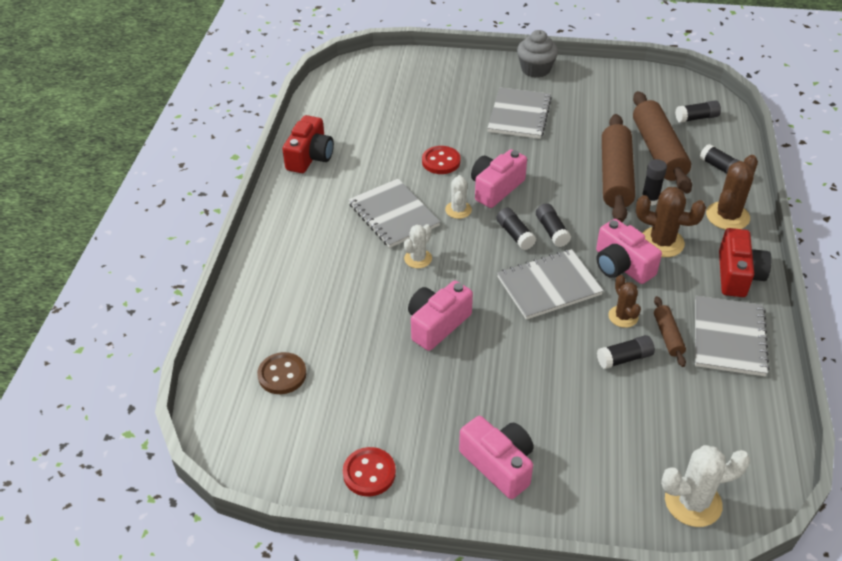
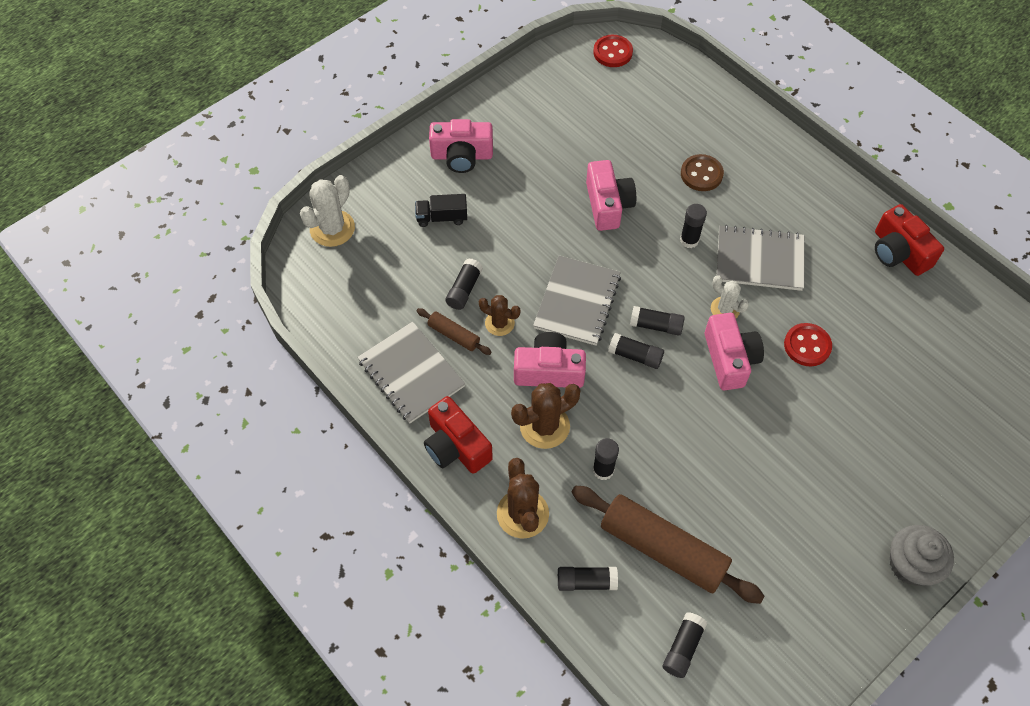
camera: 130 degrees right, 15 degrees up
brown button [257,352,306,394] -> brown button moved to [681,154,724,191]
red button [343,447,396,496] -> red button moved to [593,35,633,67]
white cactus [404,224,432,268] -> black glue stick [680,204,707,248]
grey notebook [487,88,552,139] -> none
brown rolling pin [602,114,635,222] -> none
none -> black truck [415,194,467,227]

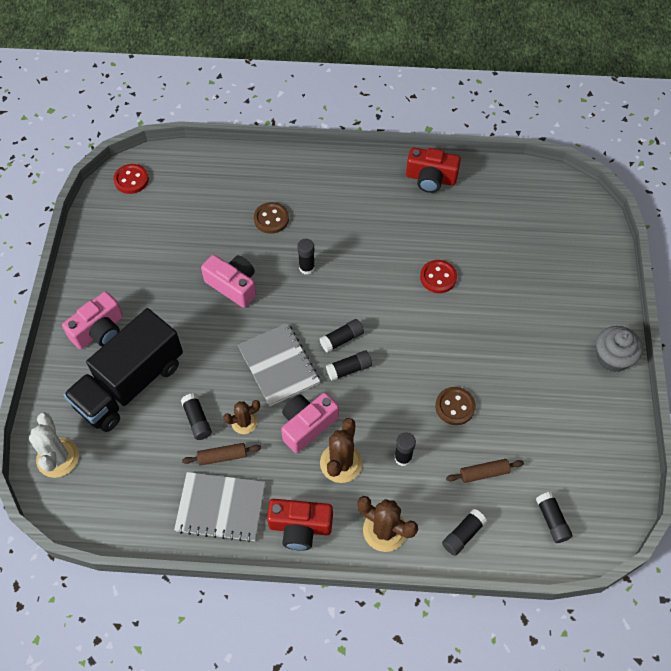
camera: 45 degrees left, 0 degrees up
black truck [415,194,467,227] -> black truck [64,308,183,432], size x2.50
brown rolling pin [571,486,765,604] -> brown rolling pin [446,459,524,483], size x0.47
pink camera [705,313,764,390] -> none
white cactus [711,275,749,318] -> none
grey notebook [717,225,804,291] -> none
none -> brown button [435,387,476,425]

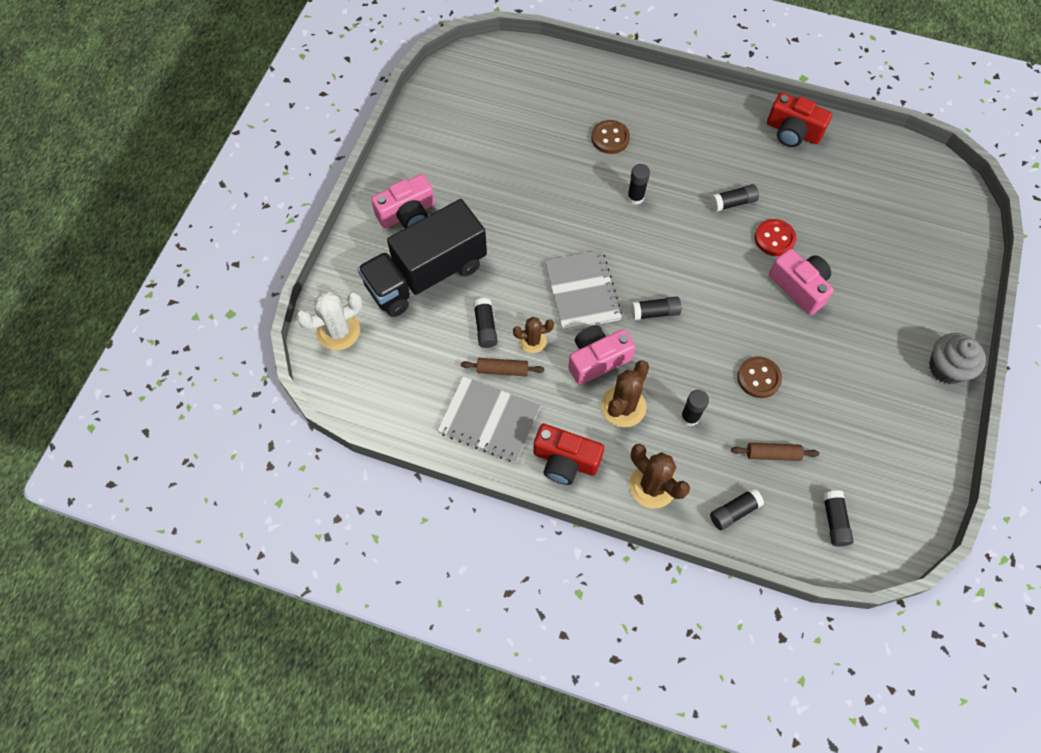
camera: 15 degrees right, 5 degrees up
white cactus [29,412,79,478] -> white cactus turned 60 degrees clockwise [296,291,362,350]
red button [113,164,149,194] -> none
pink camera [201,255,256,308] -> pink camera moved to [769,249,834,315]
black glue stick [320,319,364,353] -> black glue stick moved to [711,184,759,212]

